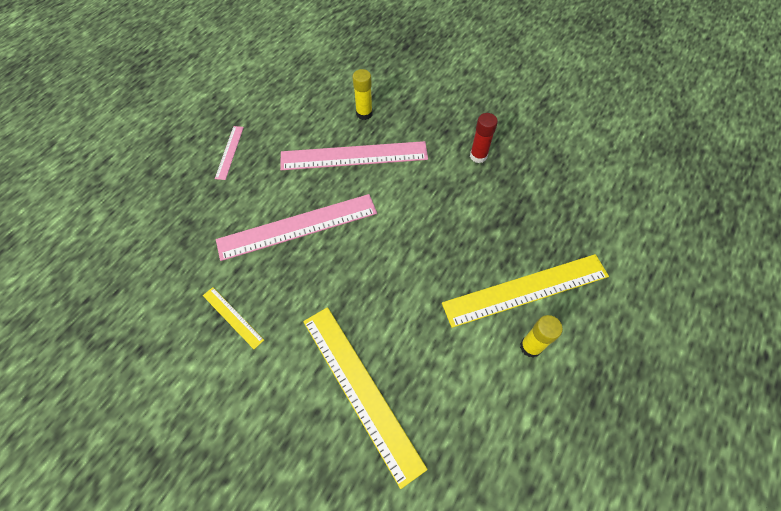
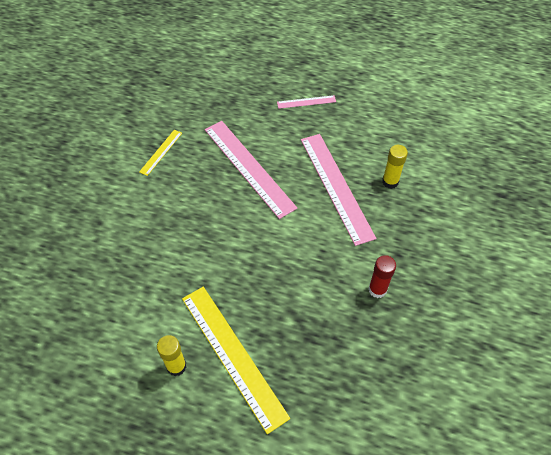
camera: 75 degrees right, 5 degrees down
yellow ruler [303,307,428,489] -> none

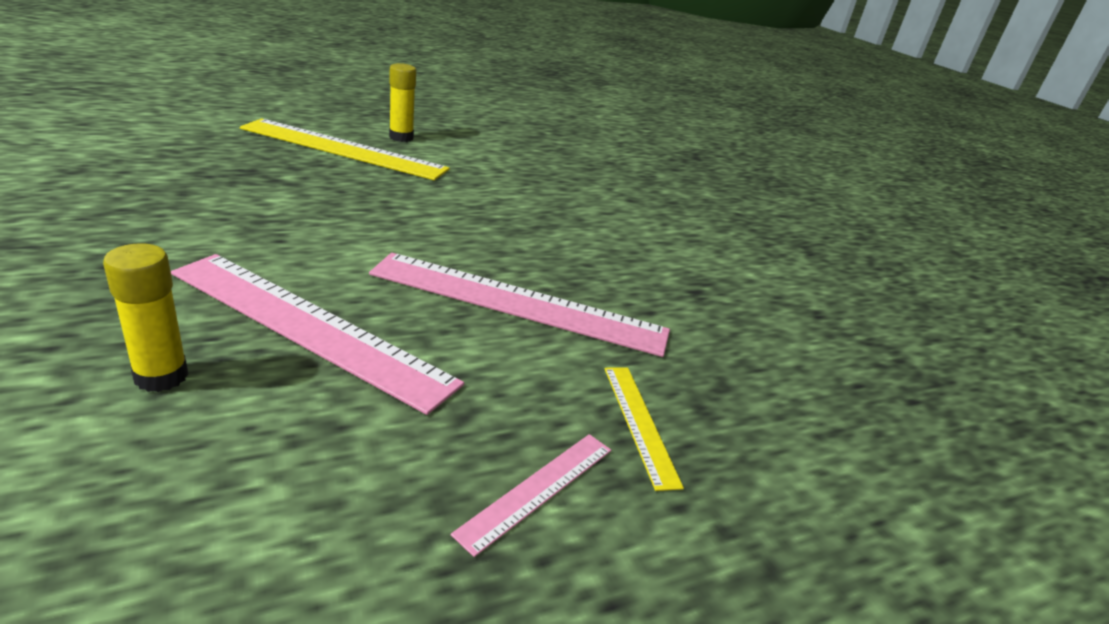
camera: 135 degrees right, 25 degrees down
yellow ruler [139,130,182,176] -> yellow ruler moved to [604,367,684,491]
red glue stick [368,255,396,298] -> none

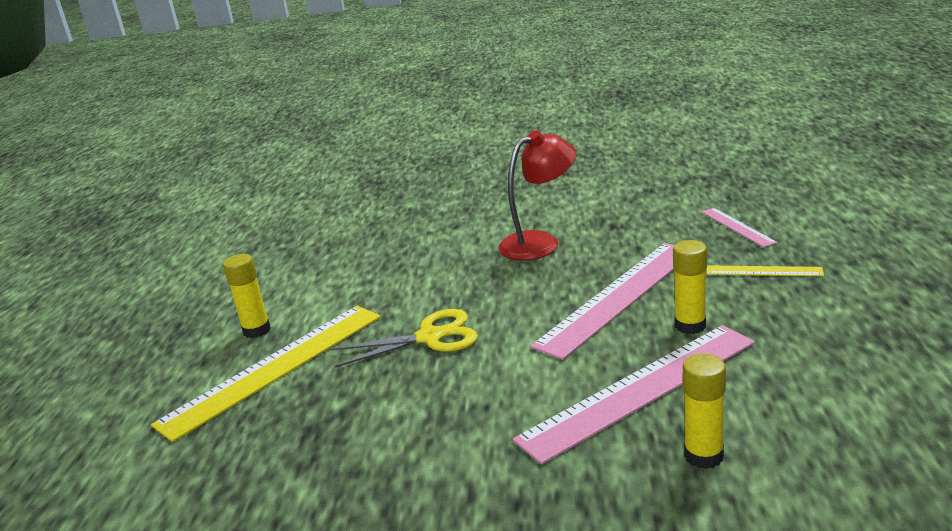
camera: 55 degrees left, 5 degrees down
pink ruler [451,434,611,557] -> pink ruler moved to [701,208,777,247]
none -> yellow scissors [331,309,478,367]
none -> red lamp [498,130,576,260]
none -> yellow glue stick [673,240,707,334]

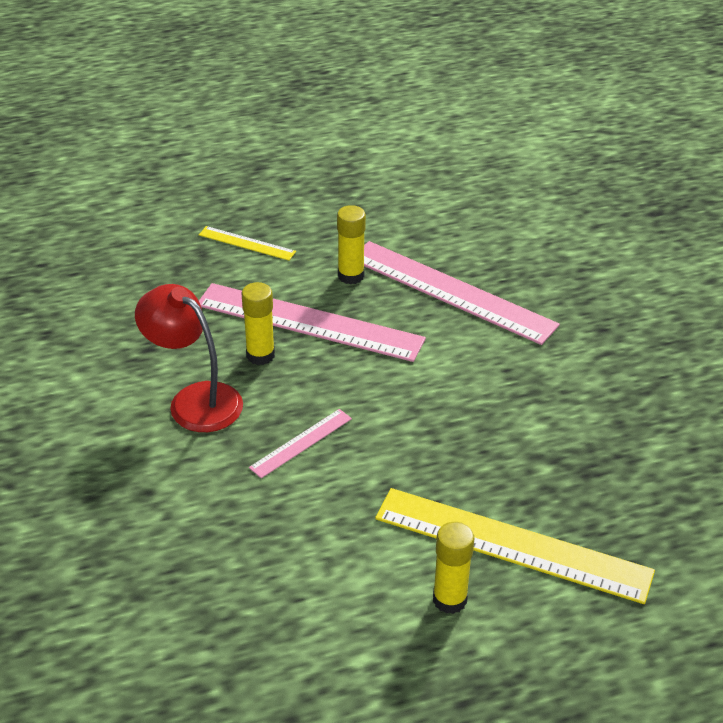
camera: 115 degrees left, 15 degrees up
yellow scissors [331,309,478,367] -> none
yellow glue stick [683,354,726,469] -> yellow glue stick moved to [242,282,275,365]
pink ruler [701,208,777,247] -> pink ruler moved to [249,409,352,478]
yellow ruler [707,265,824,276] -> yellow ruler turned 60 degrees counterclockwise [199,226,296,261]

